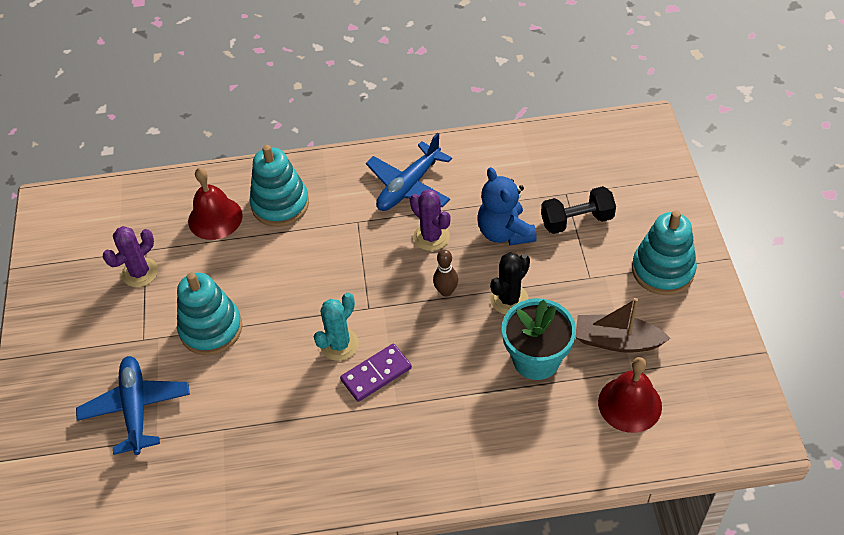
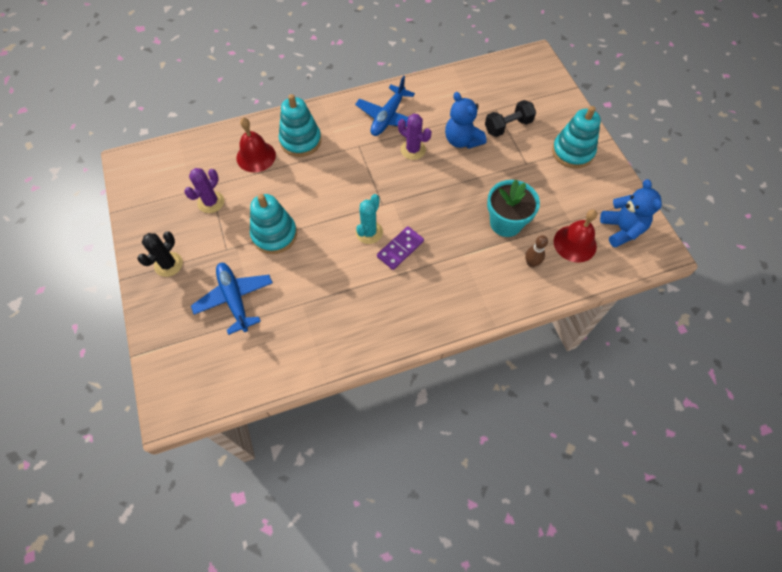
camera: 15 degrees left, 10 degrees up
brown bowling pin [433,249,458,297] -> brown bowling pin moved to [525,235,548,267]
black cactus [490,252,530,315] -> black cactus moved to [137,231,183,277]
brown boat [575,298,671,353] -> none
none -> blue teddy bear [600,179,662,248]

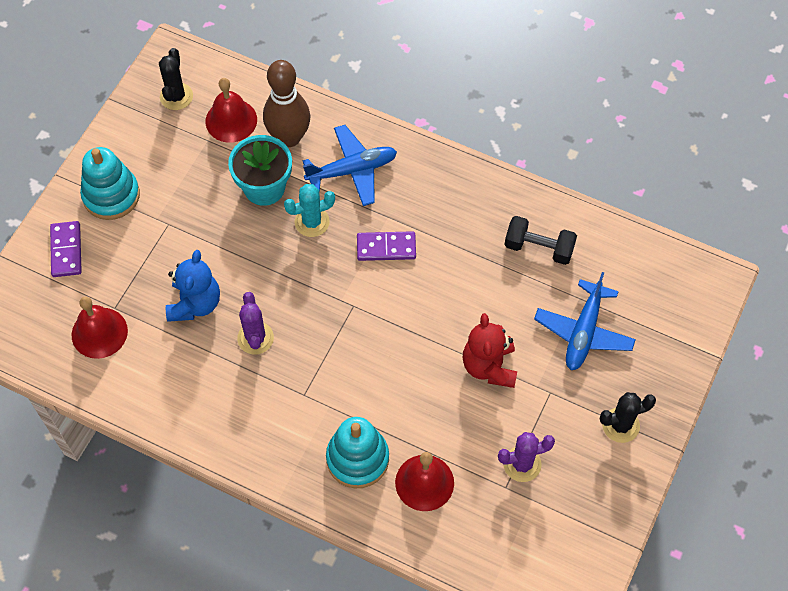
camera: 135 degrees left, 0 degrees up
turquoise stacking toy [250,194,297,254] -> red teddy bear [463,313,517,388]
blue plane [355,76,415,136] -> blue plane moved to [303,125,397,206]
turquoise cactus [356,194,383,244] -> turquoise cactus moved to [284,184,335,237]
black dumbbell [485,100,536,137] -> black dumbbell moved to [504,216,577,265]
brown bowling pin [525,235,548,267] -> brown bowling pin [263,60,310,147], size x2.08
blue teddy bear [600,179,662,248] -> black cactus [159,48,193,110]
none -> purple domino [50,221,82,277]
none -> red bell [72,297,128,359]

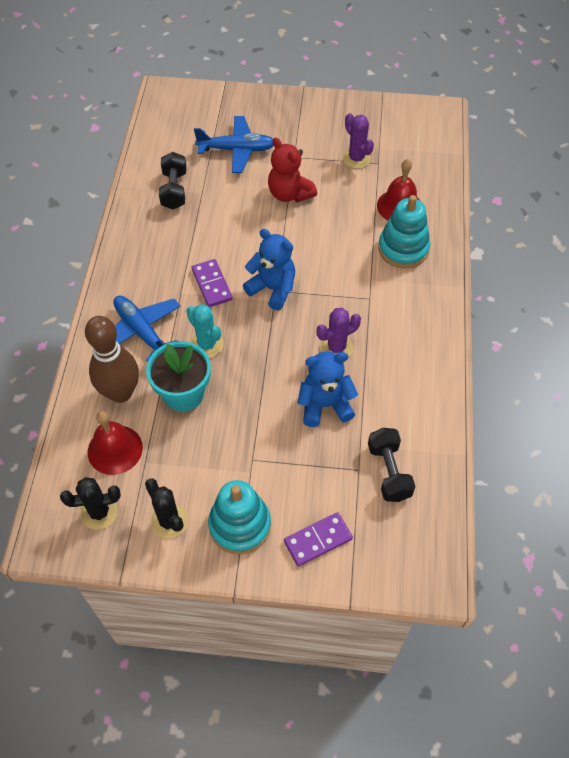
camera: 110 degrees left, 5 degrees down
red bell [72,297,128,359] -> black dumbbell [368,428,416,502]
red teddy bear [463,313,517,388] -> red teddy bear turned 75 degrees clockwise [268,137,317,202]
black cactus [600,392,656,443] -> black cactus moved to [145,478,188,539]
none -> blue teddy bear [243,229,295,311]

